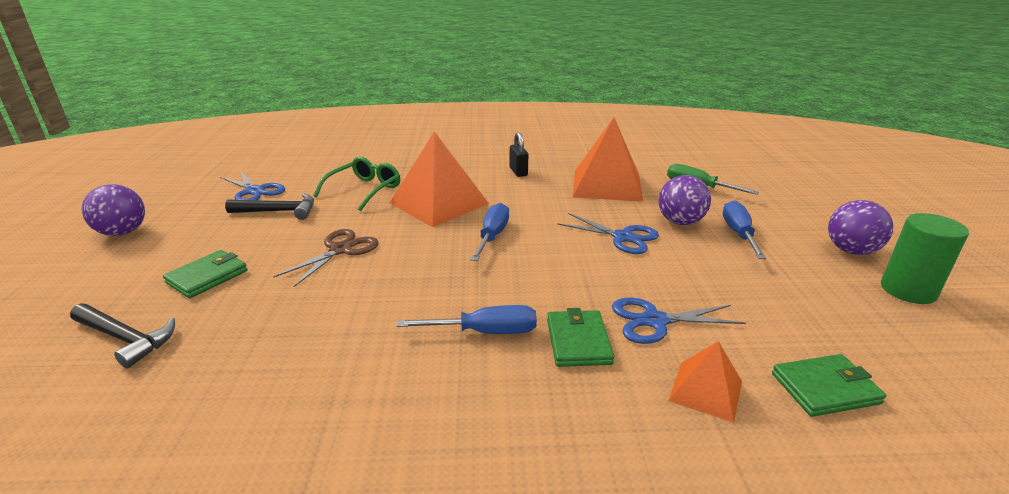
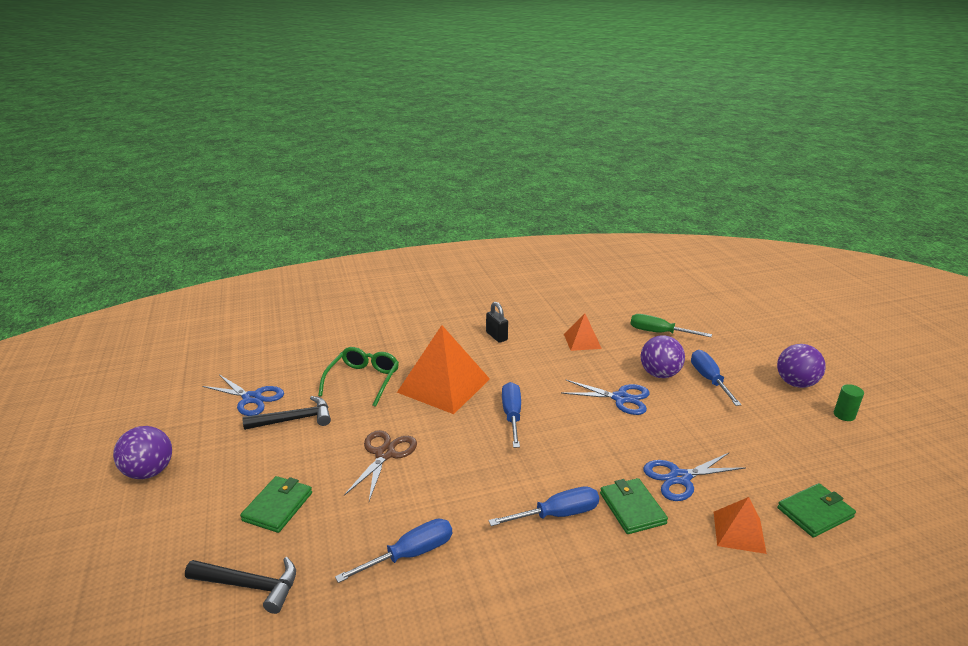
camera: 15 degrees left, 0 degrees up
orange pyramid [572,118,643,202] -> orange pyramid [564,313,602,351], size x0.52
green cylinder [881,213,969,304] -> green cylinder [834,384,864,421], size x0.54
none -> blue screwdriver [335,519,452,583]

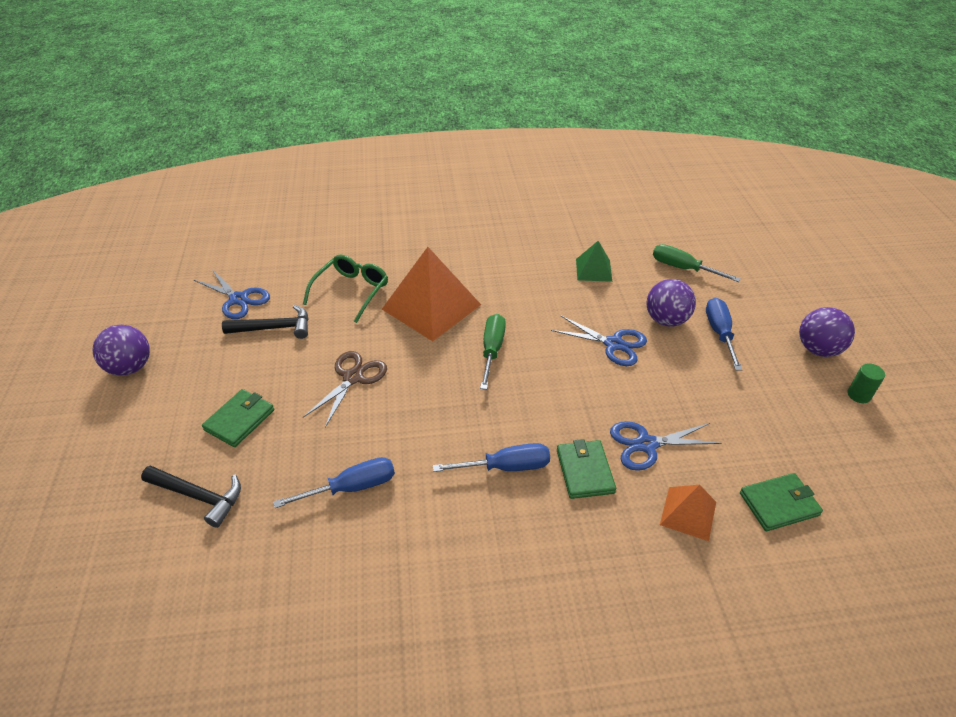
camera: 10 degrees right, 15 degrees up
black padlock [486,302,508,343] -> none
blue screwdriver [502,382,521,448] -> green screwdriver [480,314,506,390]
orange pyramid [564,313,602,351] -> green pyramid [576,241,612,282]

